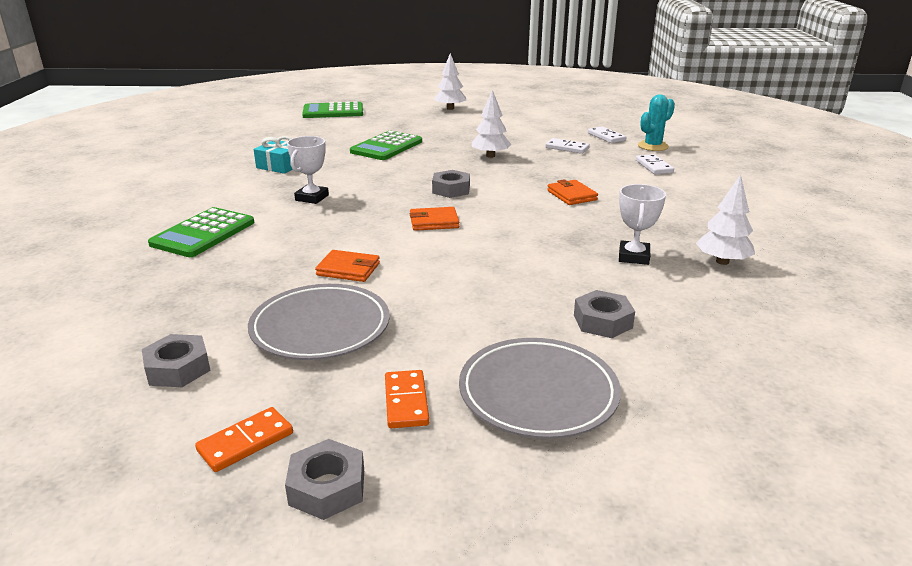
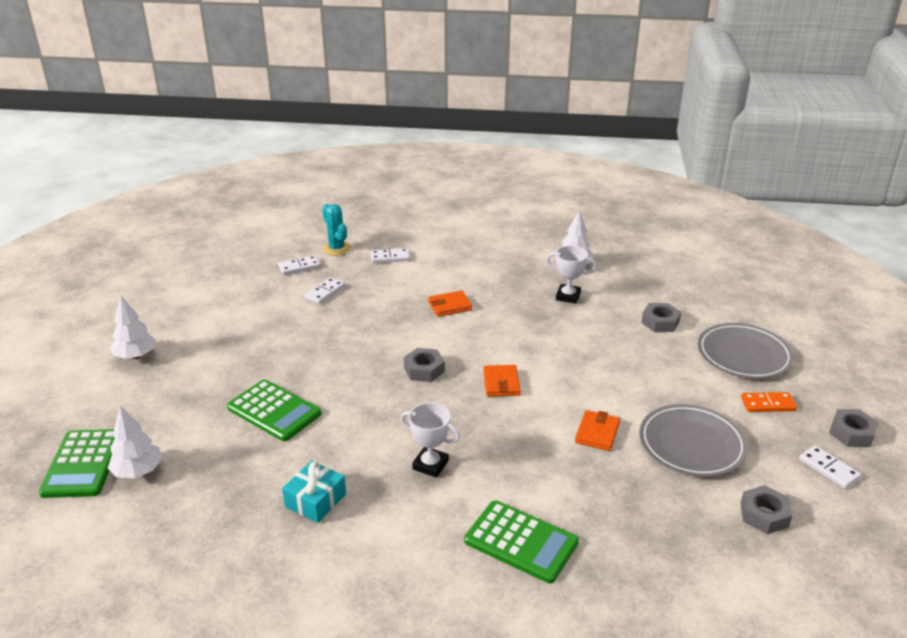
camera: 85 degrees left, 5 degrees up
orange domino [195,407,293,472] -> white domino [799,445,861,489]
white tree [472,90,511,158] -> white tree moved to [108,406,162,478]

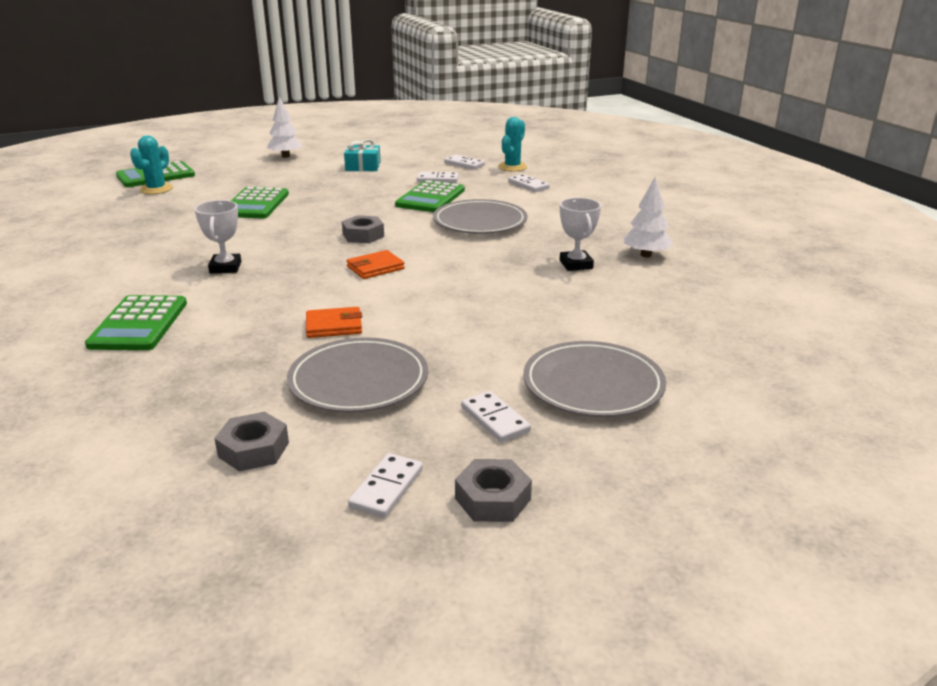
camera: 60 degrees right, 5 degrees down
white tree [108,406,162,478] -> turquoise cactus [130,136,173,194]
turquoise gift [282,461,346,523] -> turquoise gift moved to [344,139,381,171]
orange wallet [428,291,472,317] -> grey plate [433,199,527,234]
grey nut [641,303,681,332] -> none
orange domino [741,392,797,412] -> white domino [461,391,531,442]
none -> green calculator [395,180,465,212]

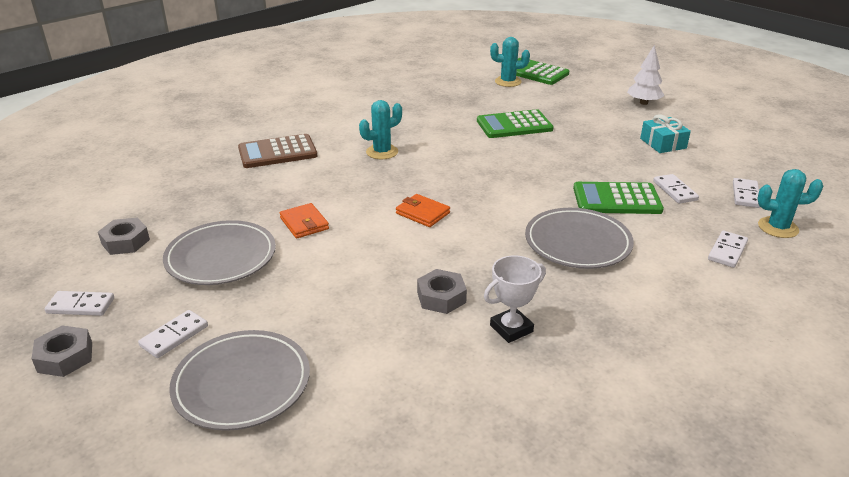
camera: 70 degrees right, 5 degrees up
green calculator [85,295,187,350] -> brown calculator [238,134,317,168]
white trophy [195,200,241,273] -> turquoise cactus [359,100,402,159]
grey nut [342,215,384,243] -> grey nut moved to [417,269,467,314]
white tree [624,177,673,257] -> none

